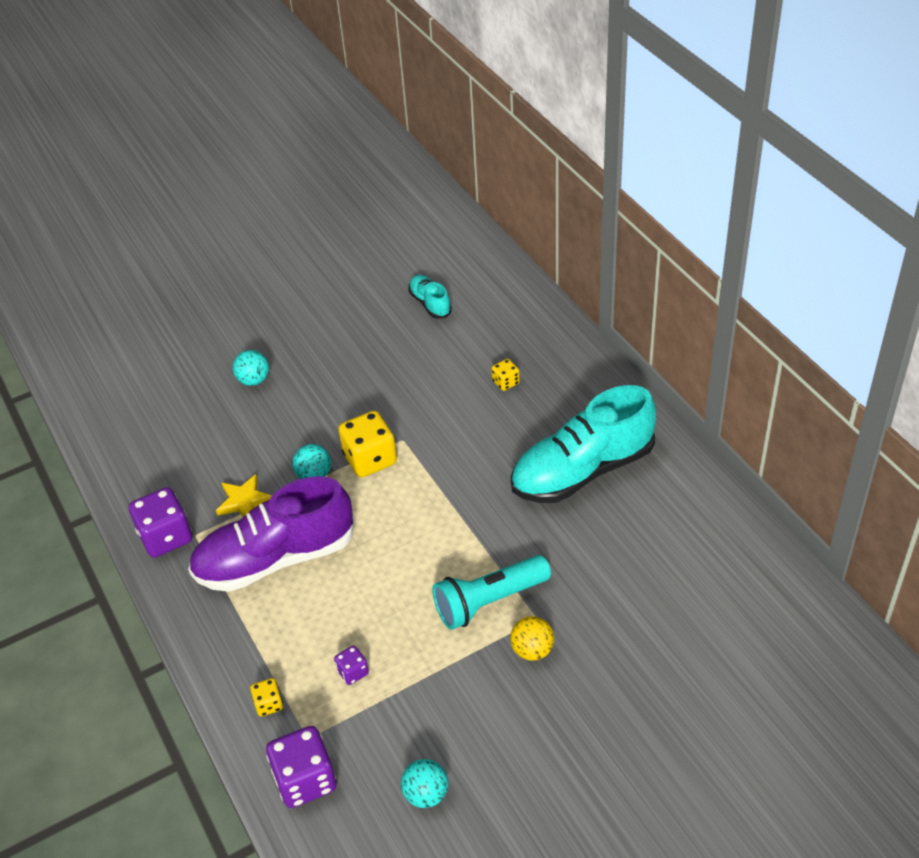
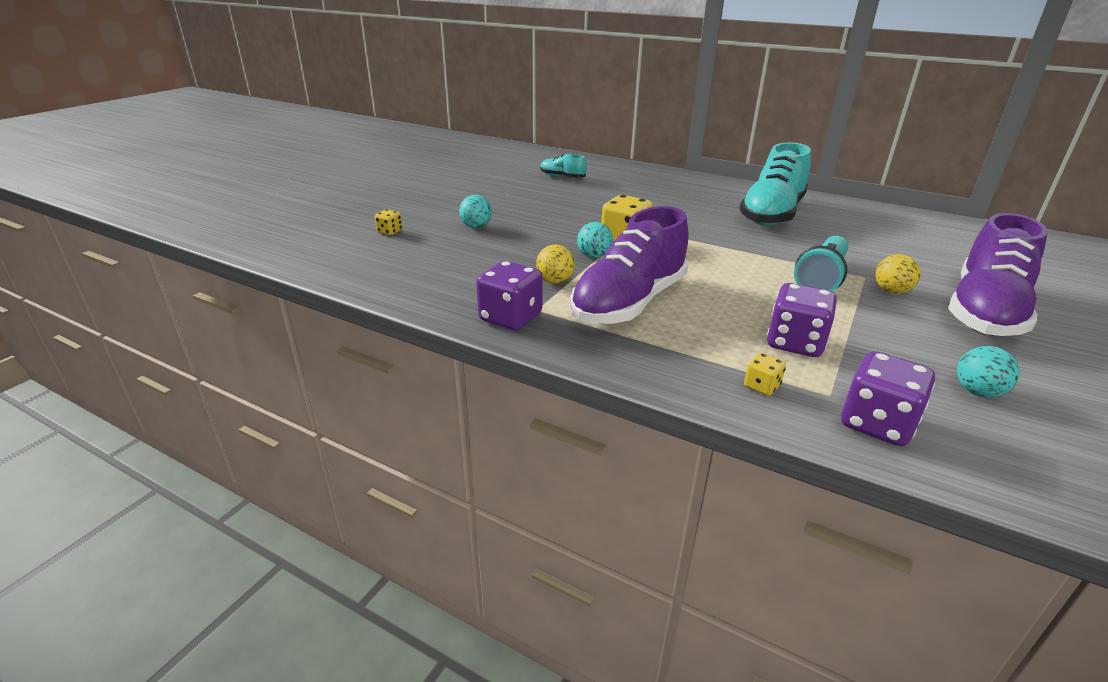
camera: 35 degrees left, 15 degrees down
yellow star [216,474,272,517] -> yellow ball [536,244,575,284]
purple dice [334,646,369,685] -> purple dice [767,283,837,357], size x1.98
yellow dice [492,359,520,391] -> yellow dice moved to [375,209,402,235]
none -> purple shoe [948,213,1048,336]

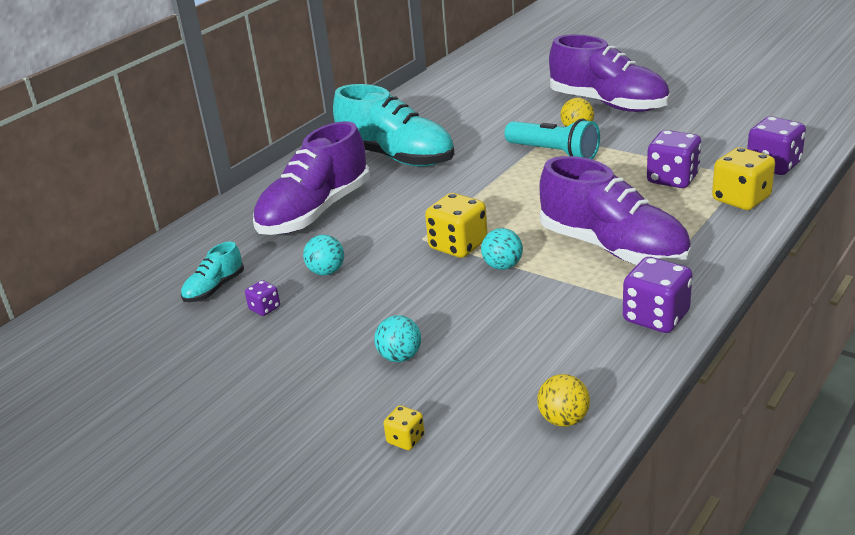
camera: 80 degrees left, 0 degrees up
yellow ball [536,244,575,284] -> yellow ball moved to [537,374,590,427]
yellow dice [744,353,786,396] -> yellow dice [712,147,775,210], size x1.98
turquoise ball [957,346,1020,397] -> turquoise ball moved to [303,235,344,275]
none -> purple dice [245,280,280,316]
none -> purple shoe [253,121,370,235]

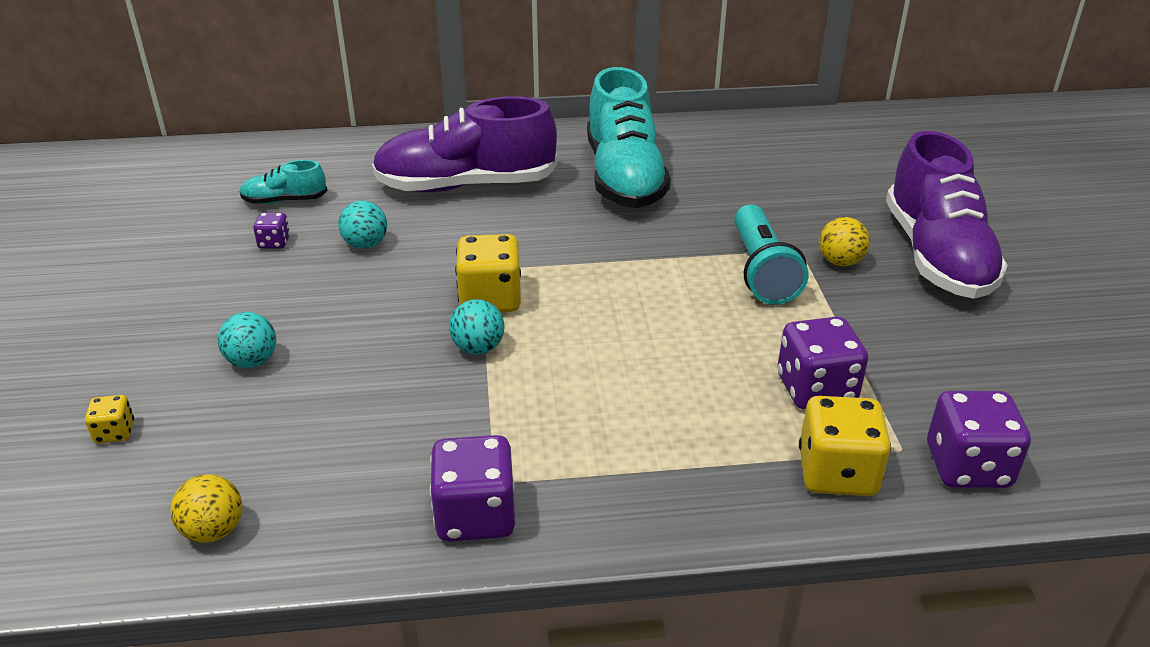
camera: 45 degrees right, 5 degrees up
purple shoe [540,156,691,265] -> none

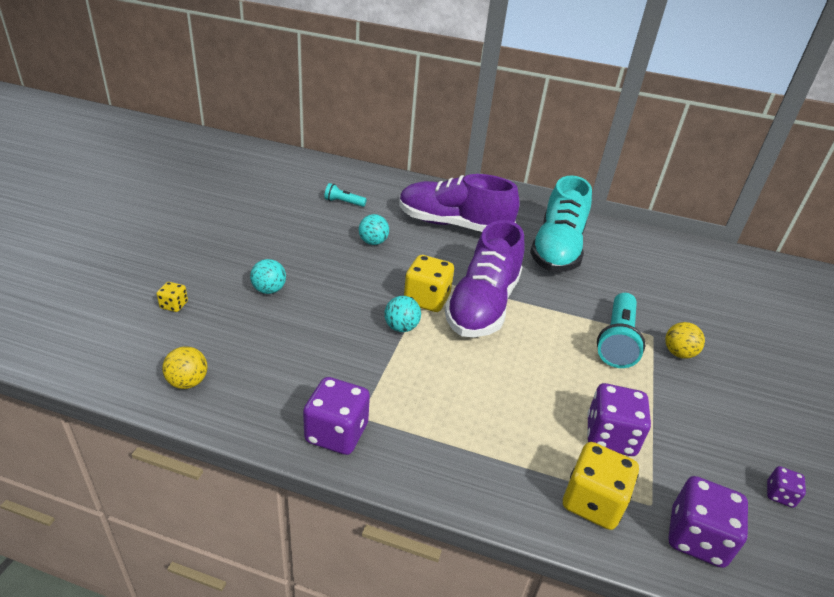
camera: 20 degrees right, 0 degrees up
turquoise shoe [239,160,328,204] -> turquoise flashlight [324,183,367,207]
purple dice [253,213,290,249] -> purple dice moved to [767,466,806,508]
purple shoe [886,131,1008,299] -> purple shoe moved to [445,220,525,337]

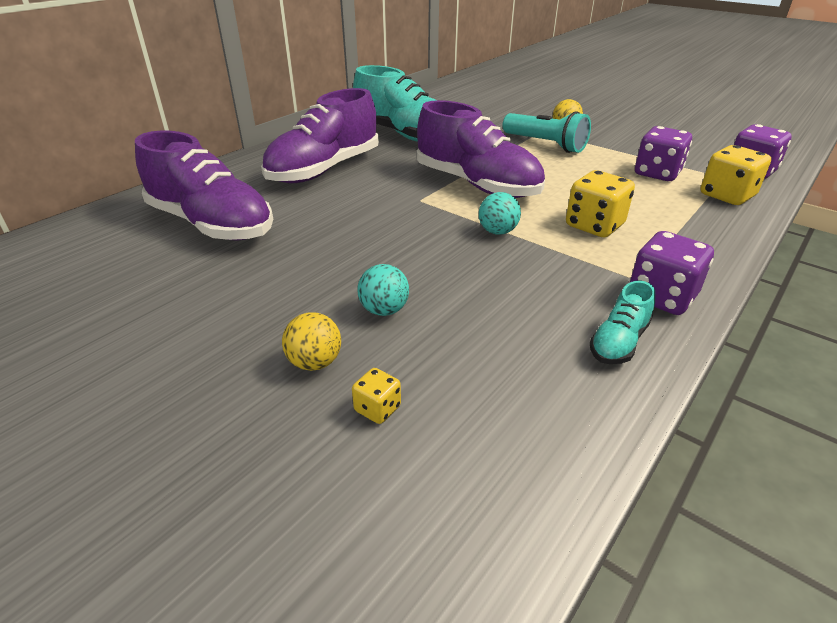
camera: 65 degrees left, 0 degrees up
yellow ball [162,346,208,389] -> yellow ball moved to [282,312,341,371]
turquoise flashlight [324,183,367,207] -> purple shoe [135,131,273,240]
turquoise ball [359,214,389,245] -> none
yellow dice [404,255,454,312] -> yellow dice moved to [566,170,635,237]
purple dice [767,466,806,508] -> none
none -> turquoise shoe [590,281,655,364]

